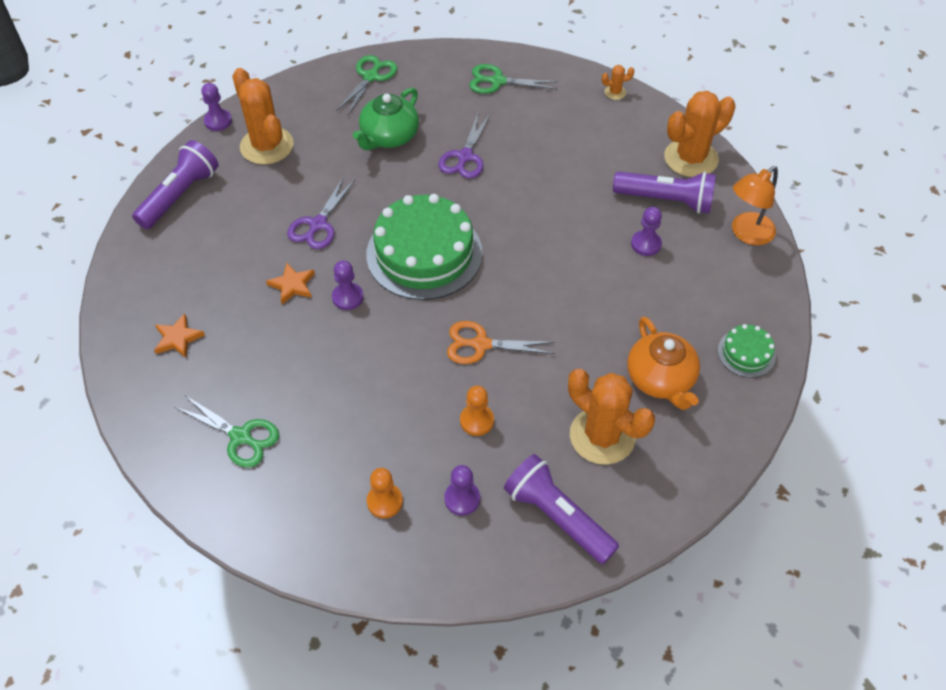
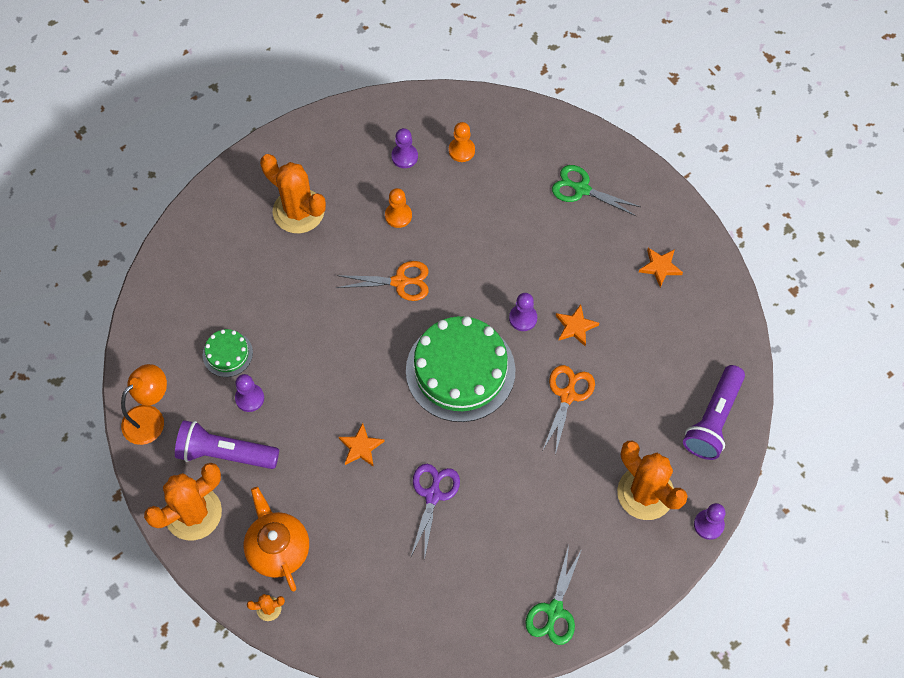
camera: 175 degrees right, 10 degrees up
purple scissors [287,177,355,249] -> orange scissors [543,365,595,455]
green teapot [353,87,419,150] -> none
green scissors [469,64,558,94] -> none
purple flashlight [504,454,619,564] -> none
orange teapot [627,316,700,410] -> orange teapot moved to [244,487,309,592]
green cake [718,324,776,378] -> green cake moved to [203,329,253,377]
none -> orange star [339,423,385,467]

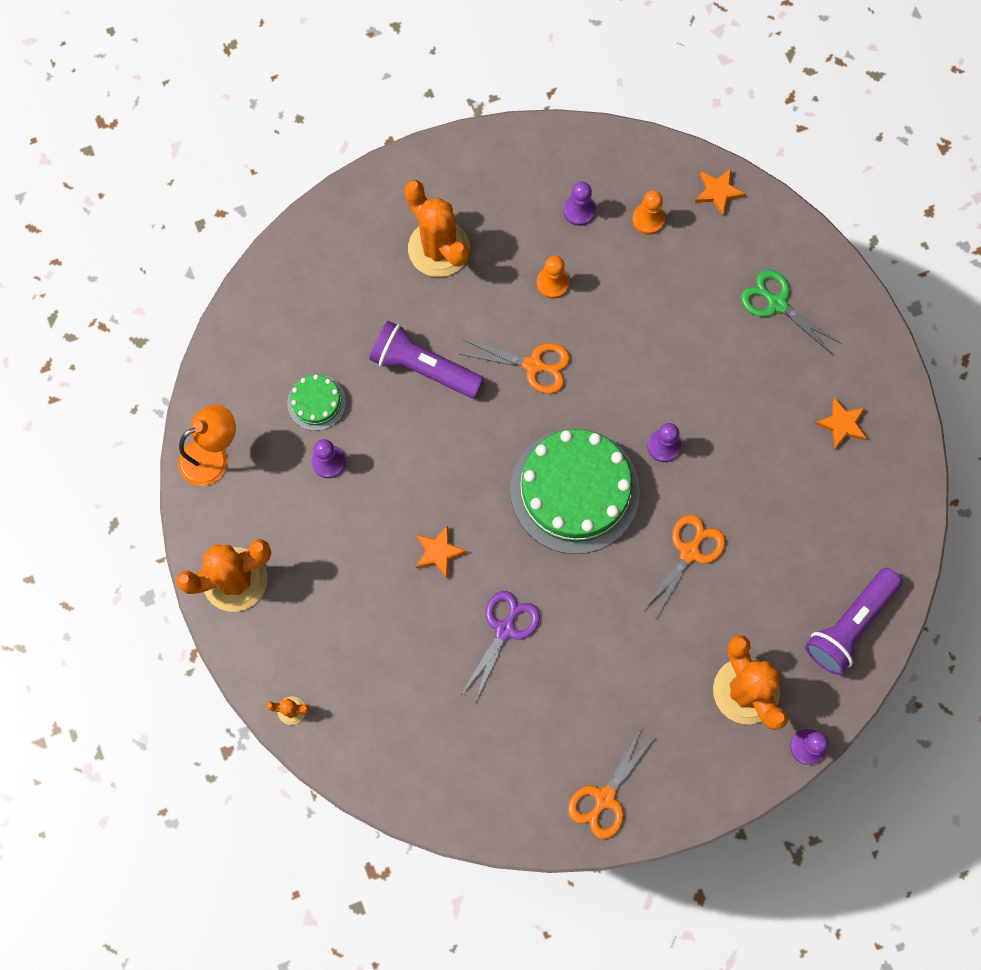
camera: 15 degrees right, 10 degrees up
purple flashlight [175,420,279,469] -> purple flashlight moved to [369,321,484,398]
orange teapot [244,487,309,592] -> none
green scissors [525,545,582,645] -> orange scissors [568,728,655,839]
orange star [556,305,599,346] -> orange star moved to [695,168,745,216]

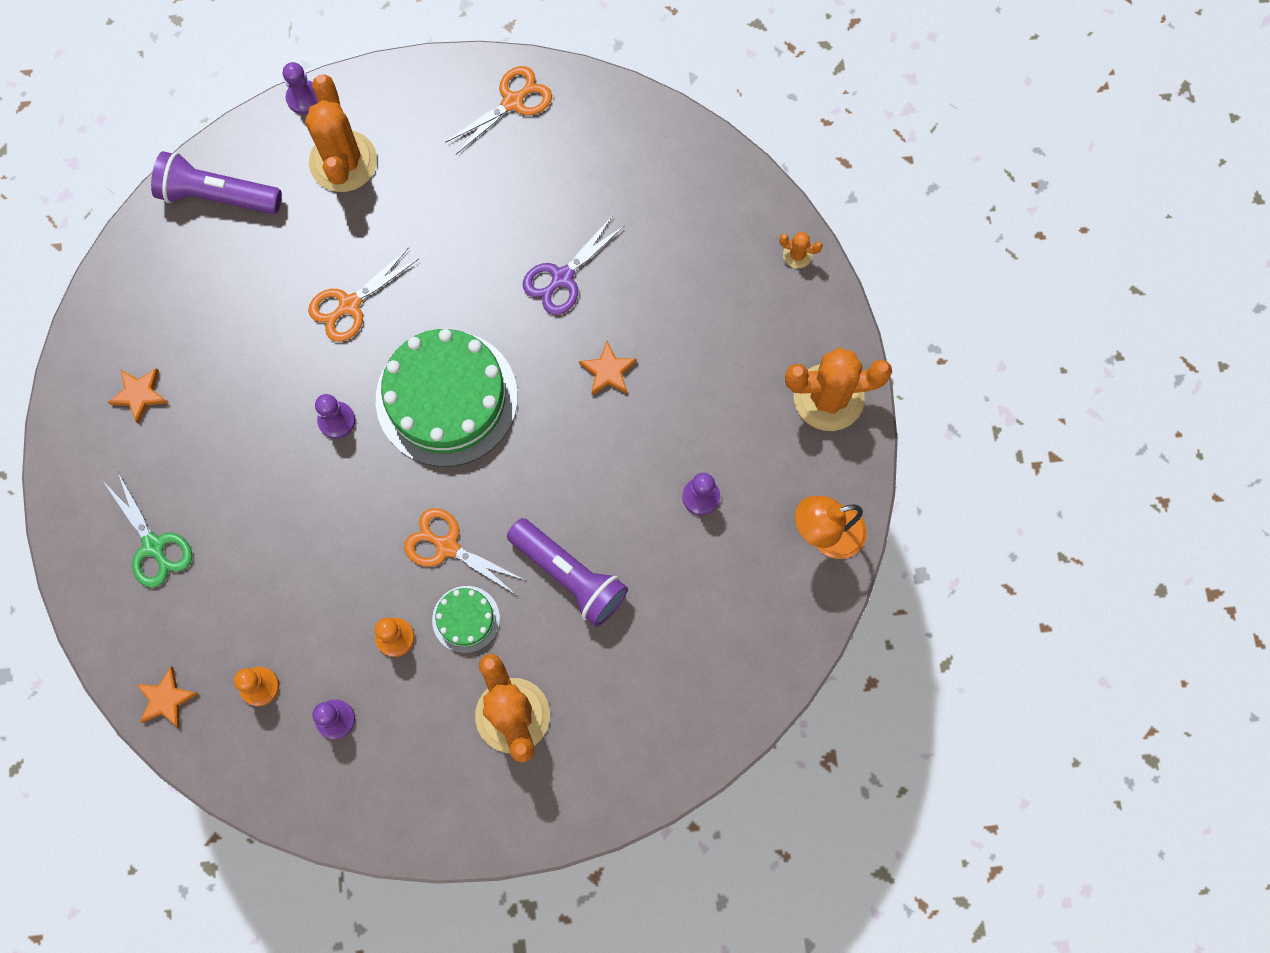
camera: 165 degrees left, 0 degrees up
green cake [287,374,346,431] -> green cake moved to [432,586,500,653]
purple flashlight [805,568,902,675] -> purple flashlight turned 135 degrees counterclockwise [151,151,282,214]

